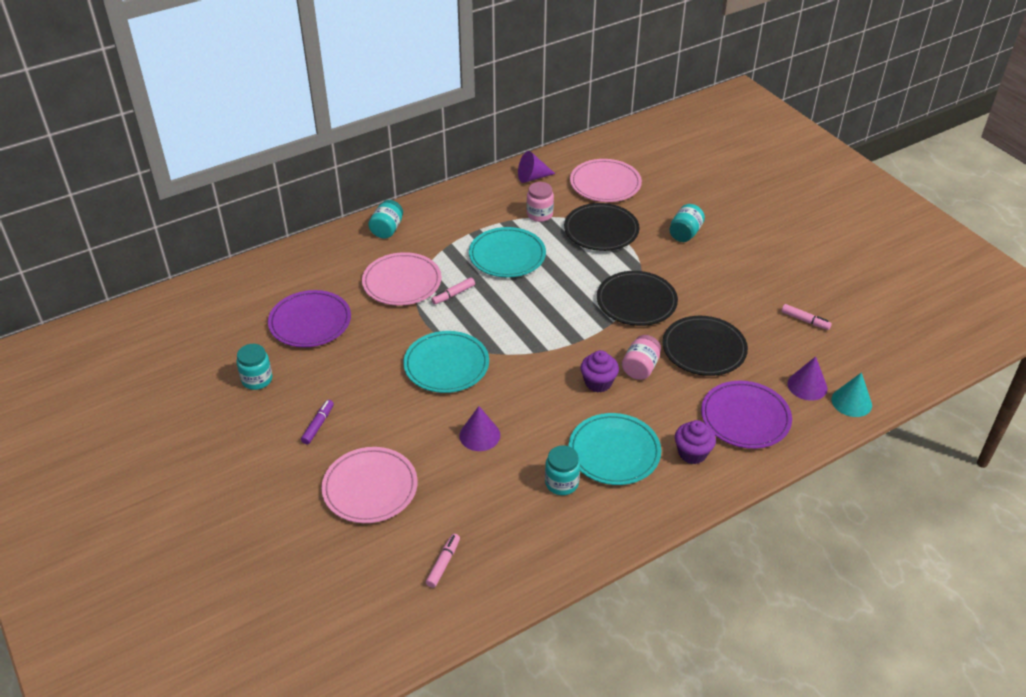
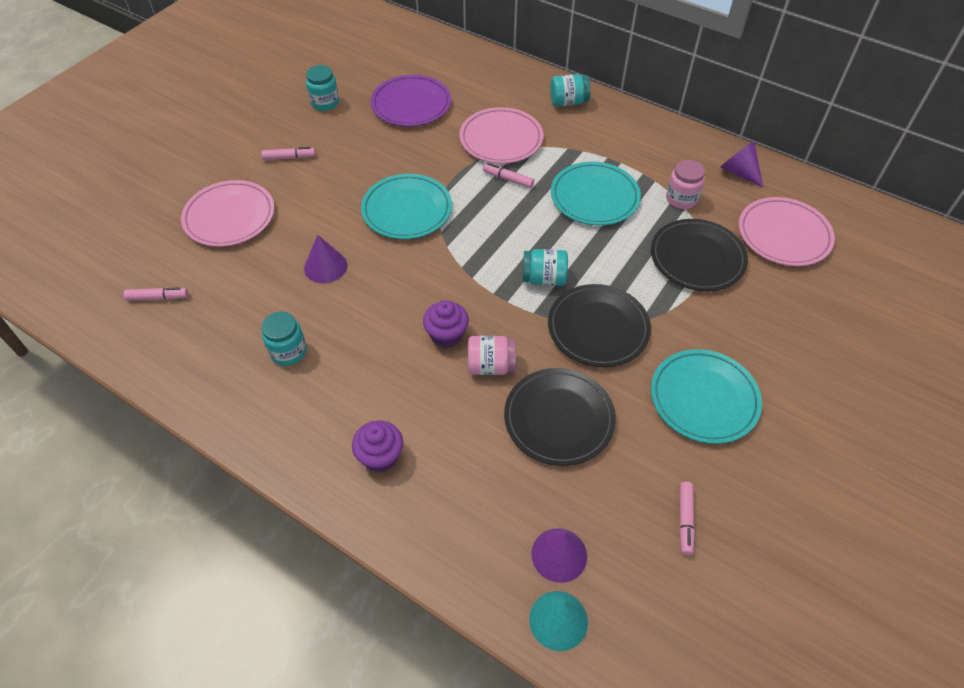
camera: 65 degrees right, 10 degrees up
purple marker [301,400,334,444] -> pink marker [261,147,316,160]
turquoise plate [568,413,661,485] -> turquoise plate moved to [651,349,762,444]
turquoise jar [669,204,705,242] -> turquoise jar moved to [523,249,568,286]
purple plate [701,381,792,449] -> none

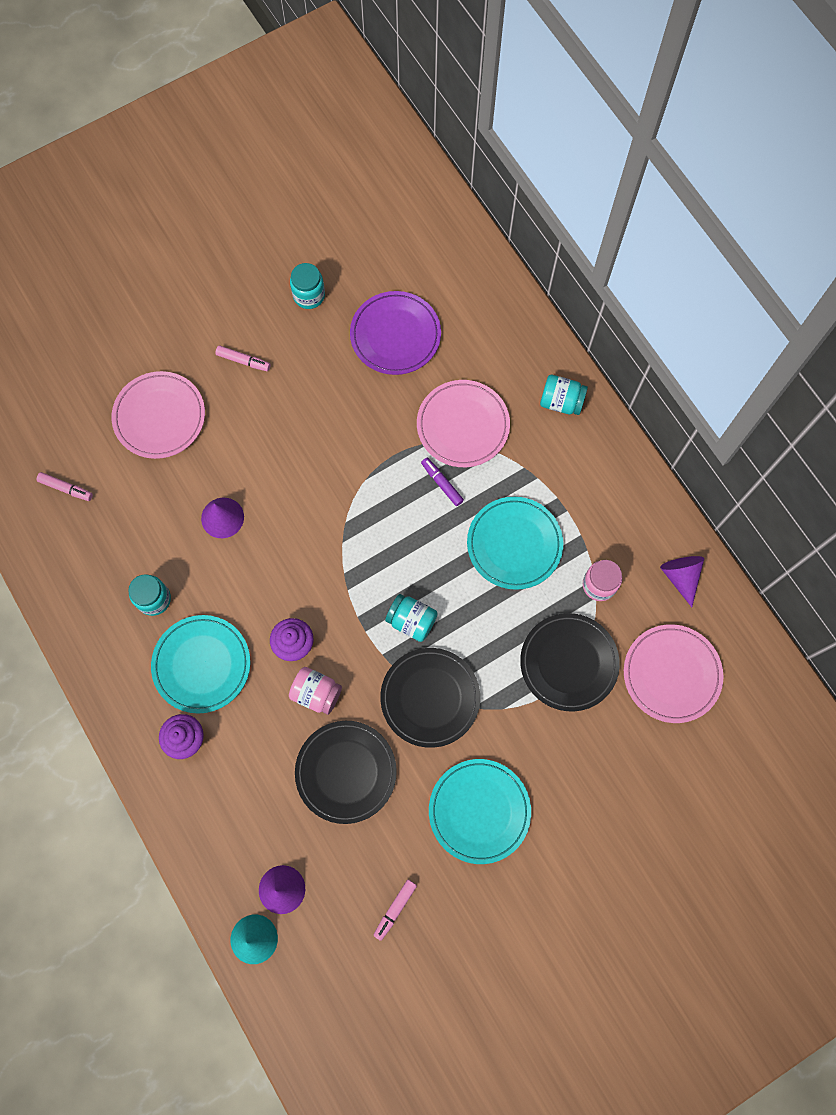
camera: 25 degrees right, 20 degrees up
turquoise plate [361,174,452,239] -> turquoise plate moved to [151,615,250,714]
pink marker [483,163,534,188] -> purple marker [421,458,464,506]

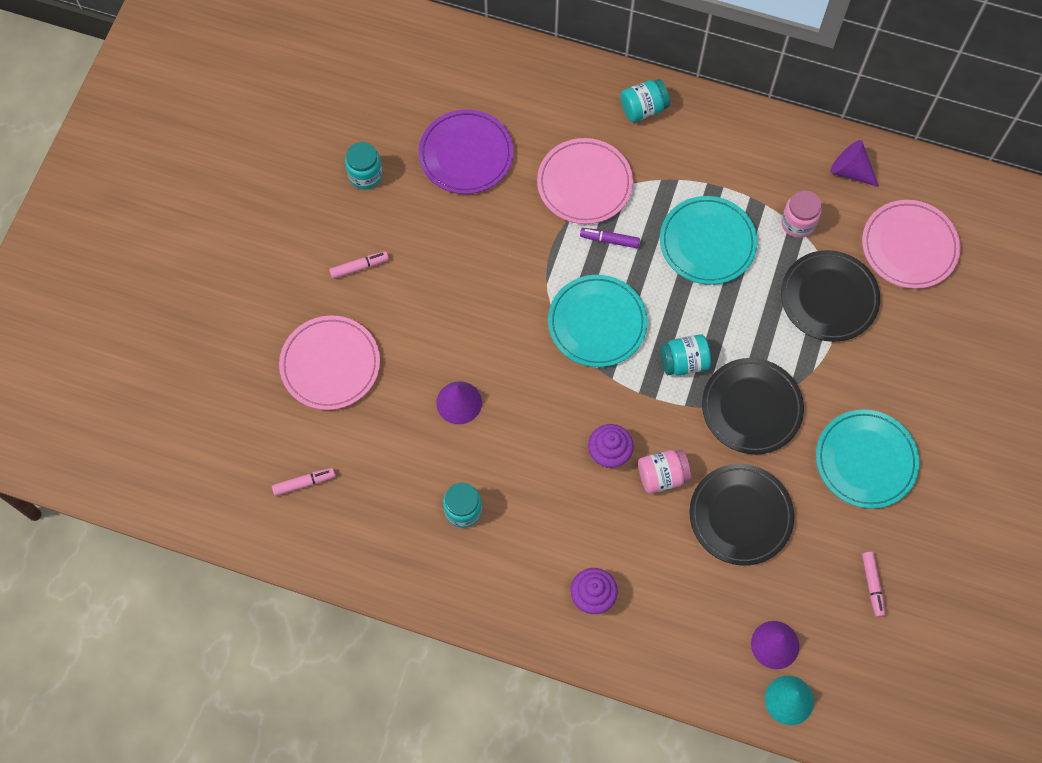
camera: 40 degrees left, 5 degrees down
turquoise plate [151,615,250,714] -> turquoise plate moved to [548,275,648,367]

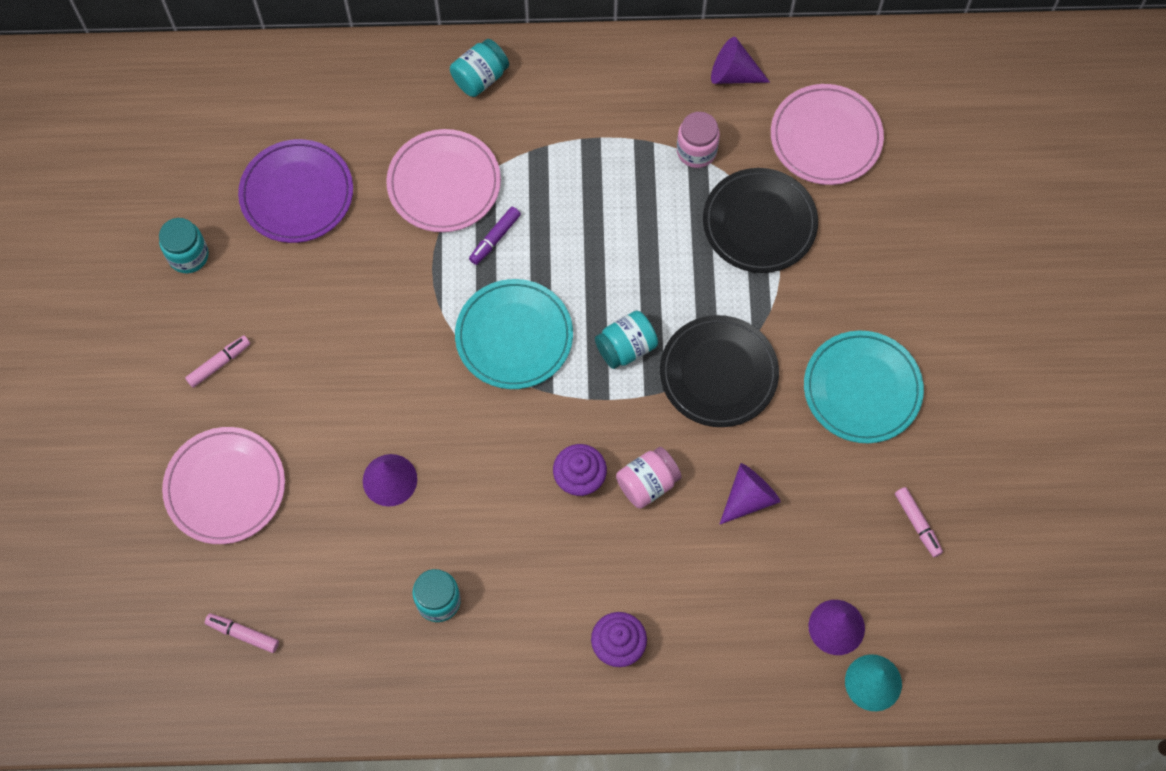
camera: 20 degrees left, 0 degrees up
pink marker [272,468,335,496] -> pink marker turned 120 degrees counterclockwise [205,613,279,653]
purple marker [580,228,640,248] -> purple marker turned 45 degrees counterclockwise [469,207,521,265]
turquoise plate [660,196,758,285] -> none
black plate [689,464,794,566] -> purple cone [719,463,781,525]

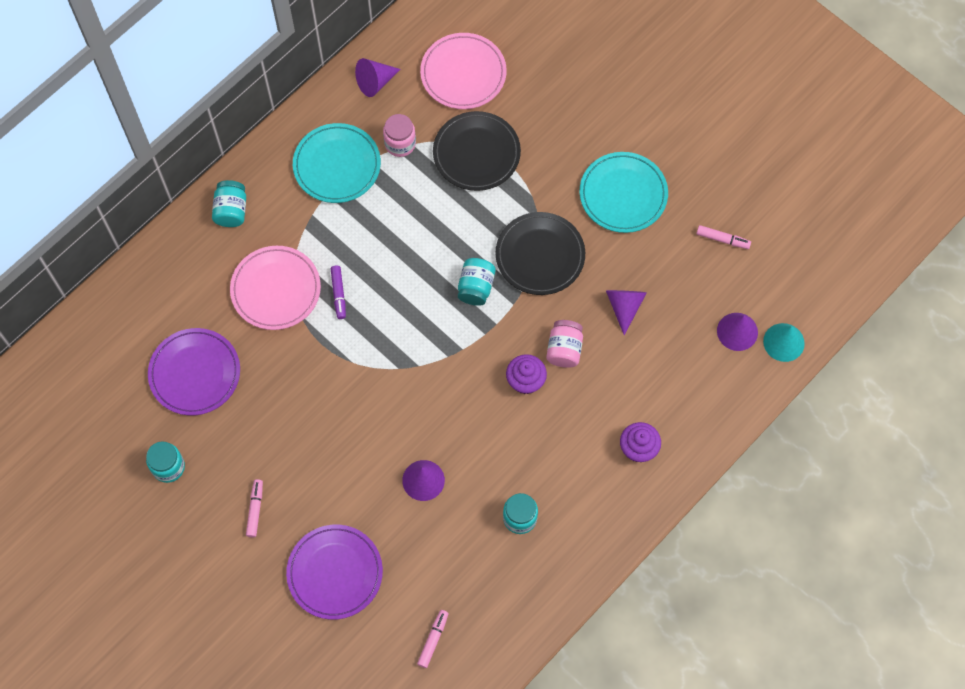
camera: 45 degrees left, 0 degrees up
pink plate [162,427,285,544] -> purple plate [286,525,383,620]
pink marker [205,613,279,653] -> pink marker turned 135 degrees clockwise [417,610,449,668]
turquoise plate [455,279,573,389] -> turquoise plate moved to [293,123,381,203]

